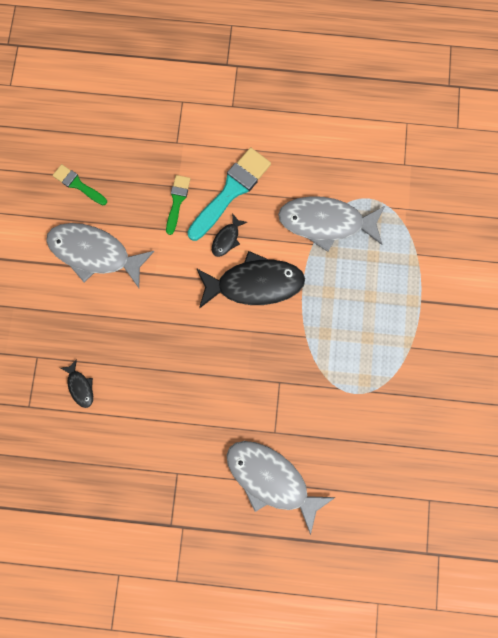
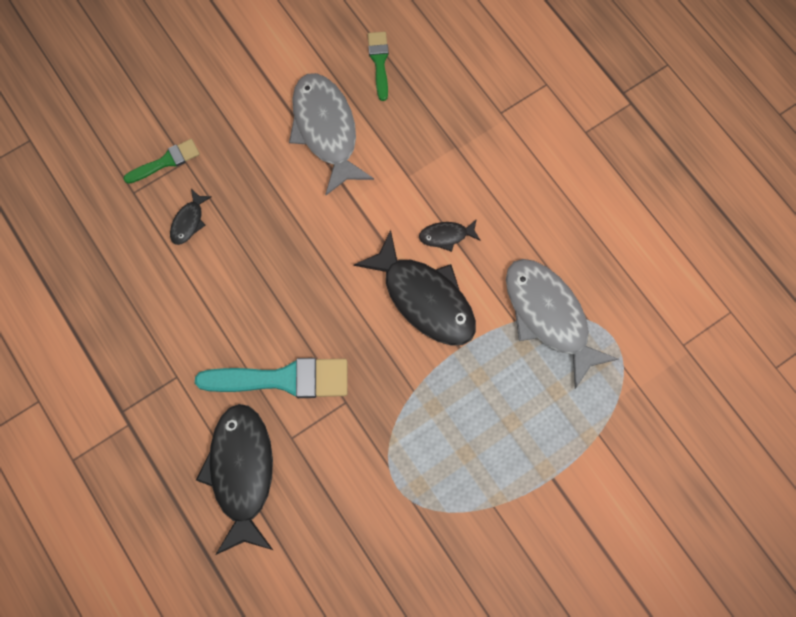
camera: 50 degrees right, 5 degrees down
green brush [166,175,190,235] -> green brush moved to [123,139,200,184]
turquoise brush [187,148,271,241] -> turquoise brush moved to [195,358,348,398]
grey fish [226,441,336,535] -> black fish [196,404,273,555]

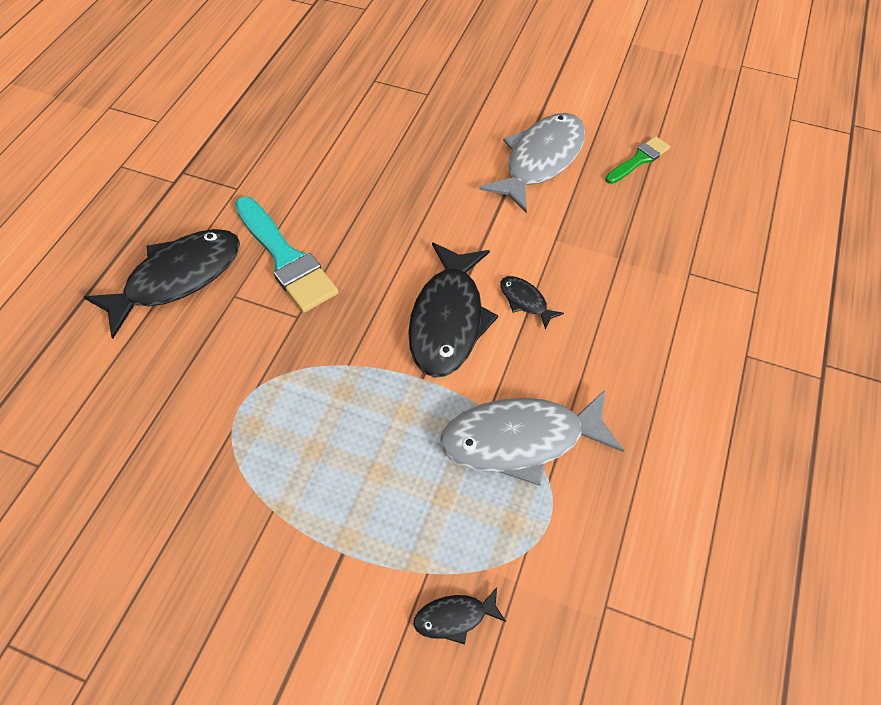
camera: 55 degrees right, 15 degrees down
green brush [123,139,200,184] -> none
black fish [170,189,212,245] -> black fish moved to [413,587,506,644]
grey fish [506,259,618,389] -> grey fish turned 120 degrees counterclockwise [440,390,624,486]

